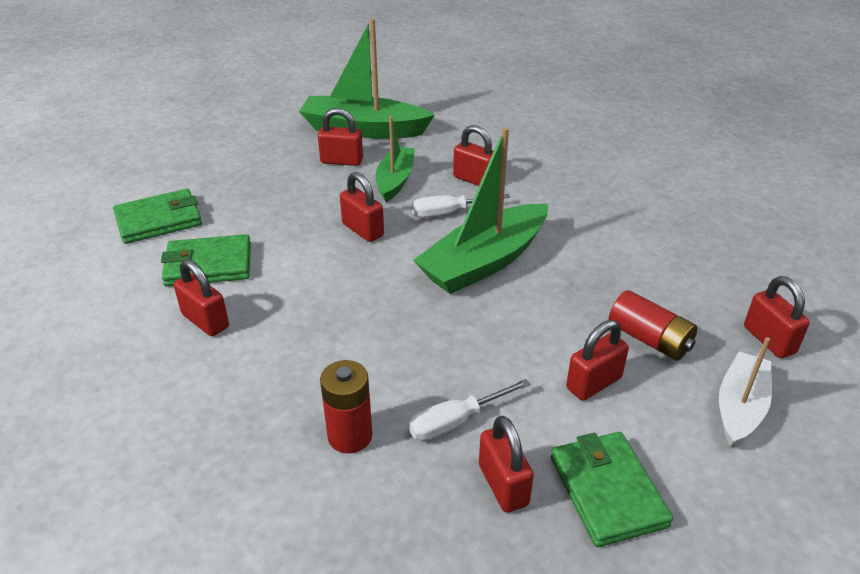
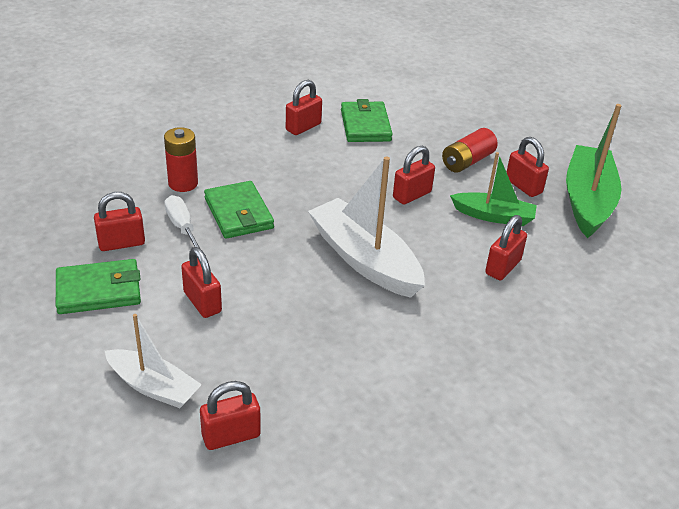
camera: 90 degrees right, 0 degrees up
green wallet [113,189,202,244] -> green wallet moved to [204,181,274,239]
red padlock [318,108,363,166] -> red padlock turned 45 degrees counterclockwise [507,137,549,197]
white screwdriver [412,194,510,218] -> none
green boat [413,127,548,294] -> white boat [308,156,425,298]
red battery [609,290,698,361] -> red battery moved to [442,128,498,173]

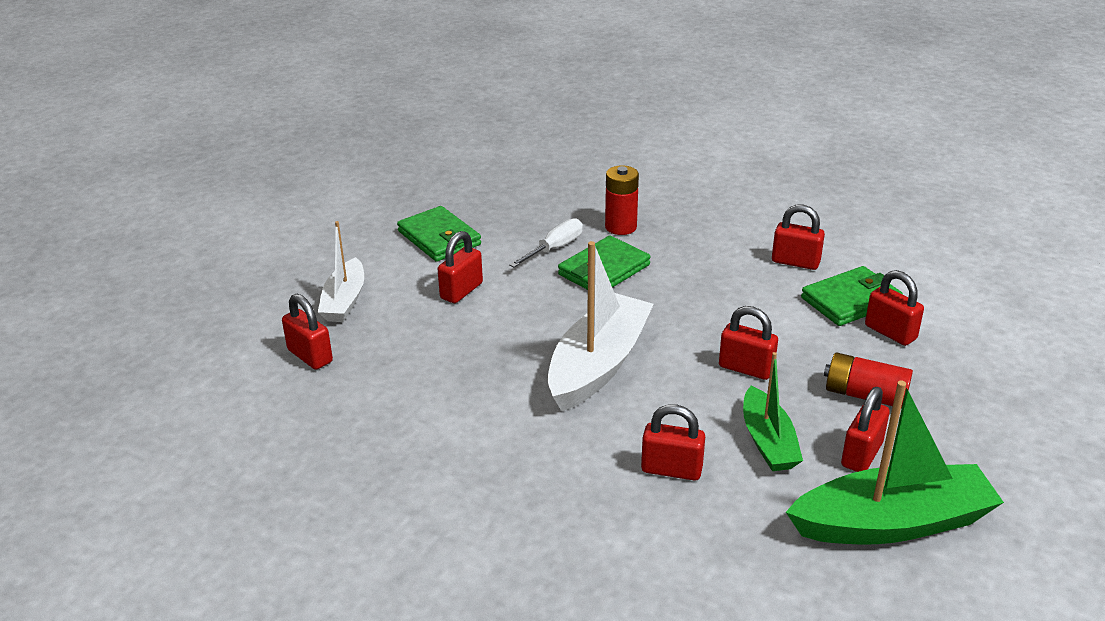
camera: 70 degrees right, 5 degrees down
red padlock [94,192,145,251] -> red padlock moved to [865,270,924,346]

